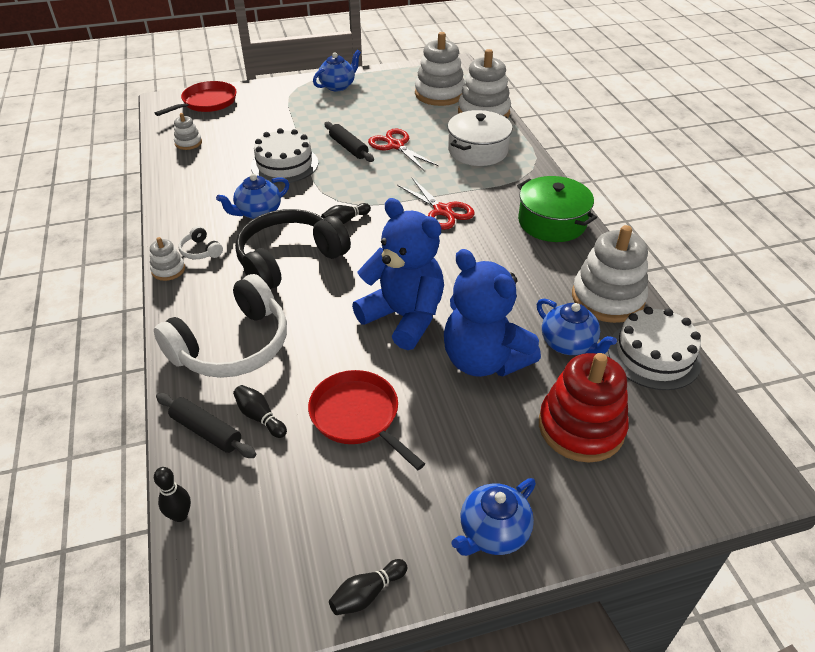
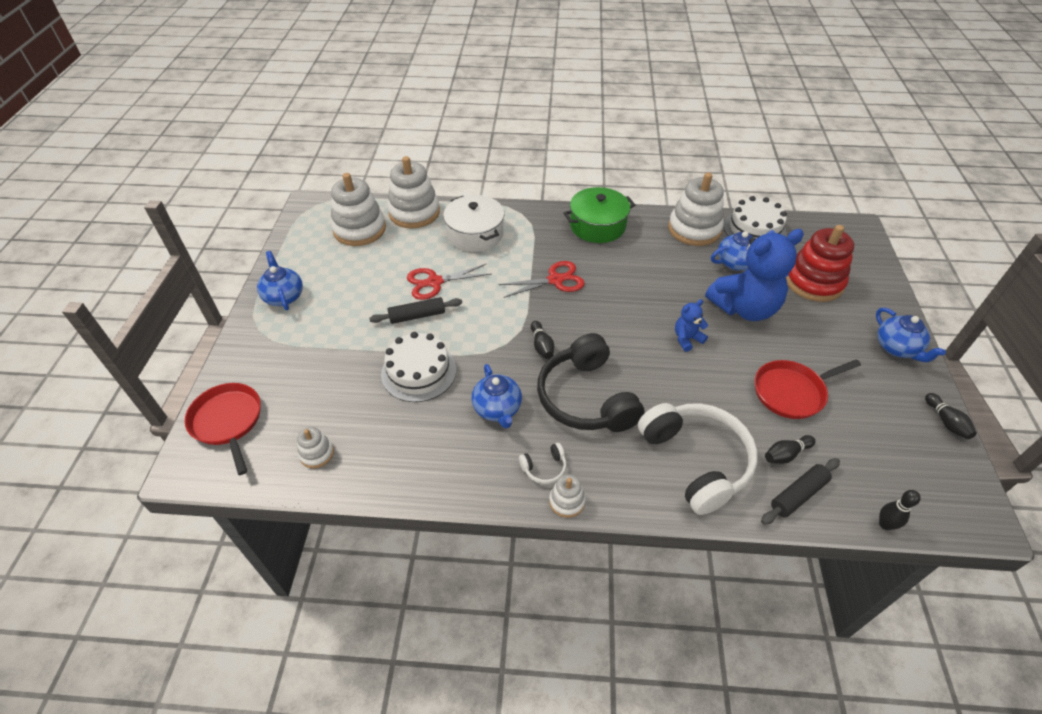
camera: 70 degrees left, 5 degrees up
blue teddy bear [352,198,444,350] -> blue teddy bear [675,299,708,352], size x0.45

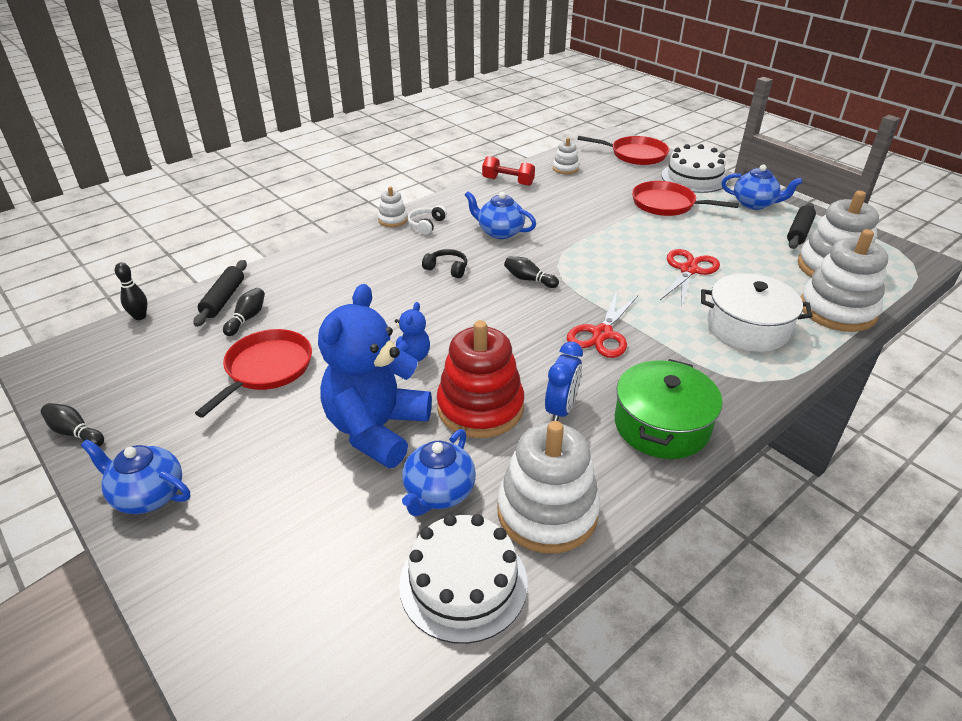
camera: 135 degrees right, 10 degrees down
black rolling pin [369,297,462,324] -> black rolling pin moved to [787,203,816,249]
white cake [381,332,456,402] -> white cake moved to [661,144,728,193]
black headphones [537,333,644,432] -> black headphones [422,249,467,278], size x0.40
white headphones [638,403,758,515] -> none
red stacking toy [786,225,854,302] -> red stacking toy moved to [437,320,524,438]
none -> red dumbbell [482,156,535,186]
none -> blue clock [545,342,583,421]
none -> red pan [632,181,739,216]

